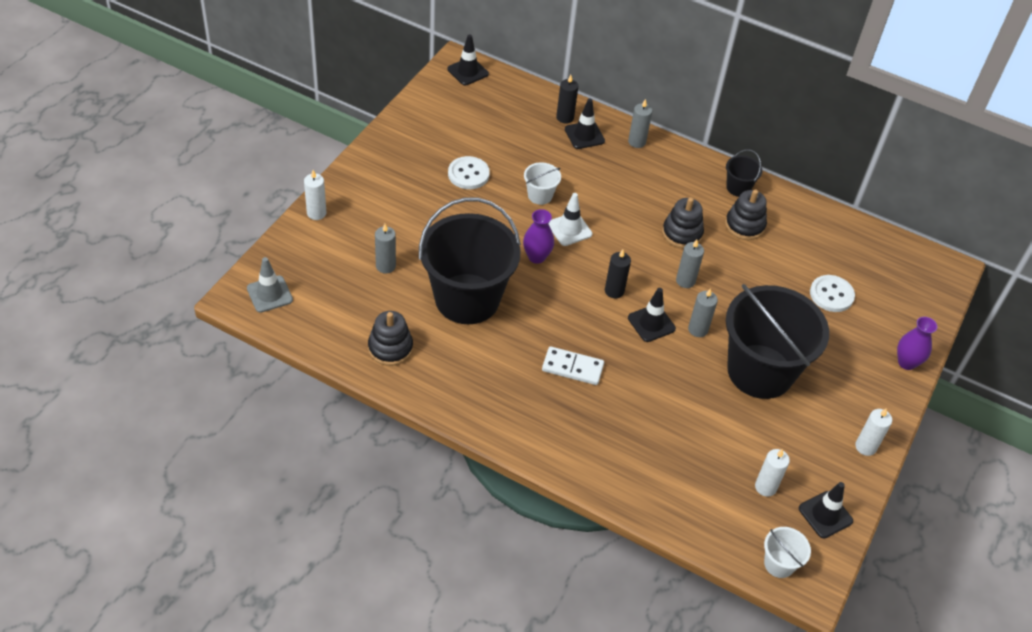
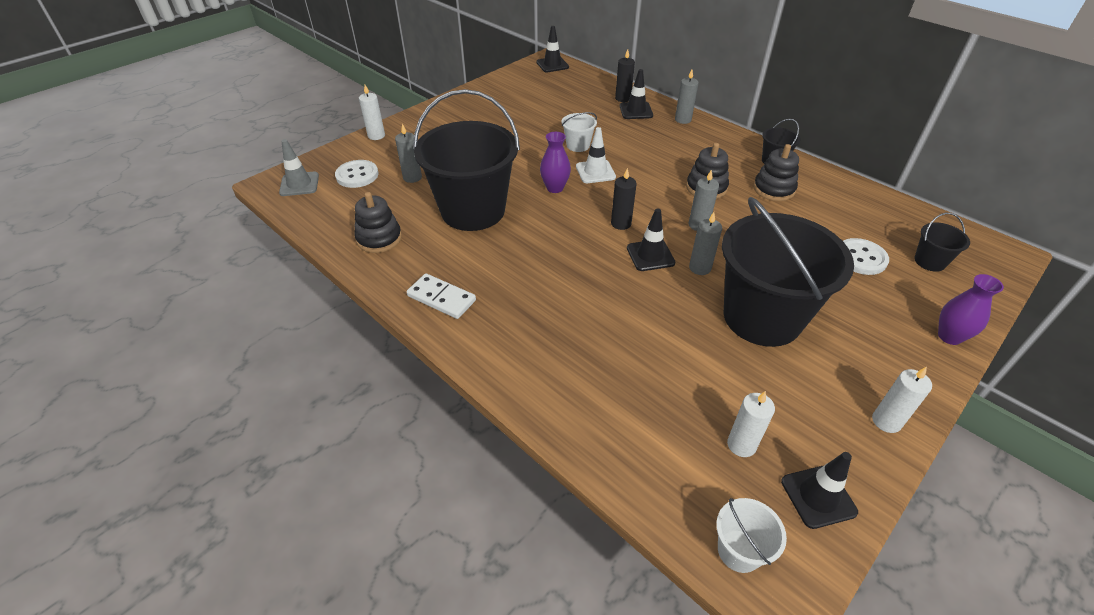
camera: 20 degrees right, 5 degrees down
white button [448,156,490,189] -> white button moved to [335,160,378,188]
white domino [542,346,604,385] -> white domino moved to [407,273,476,319]
none -> black bucket [914,213,970,272]

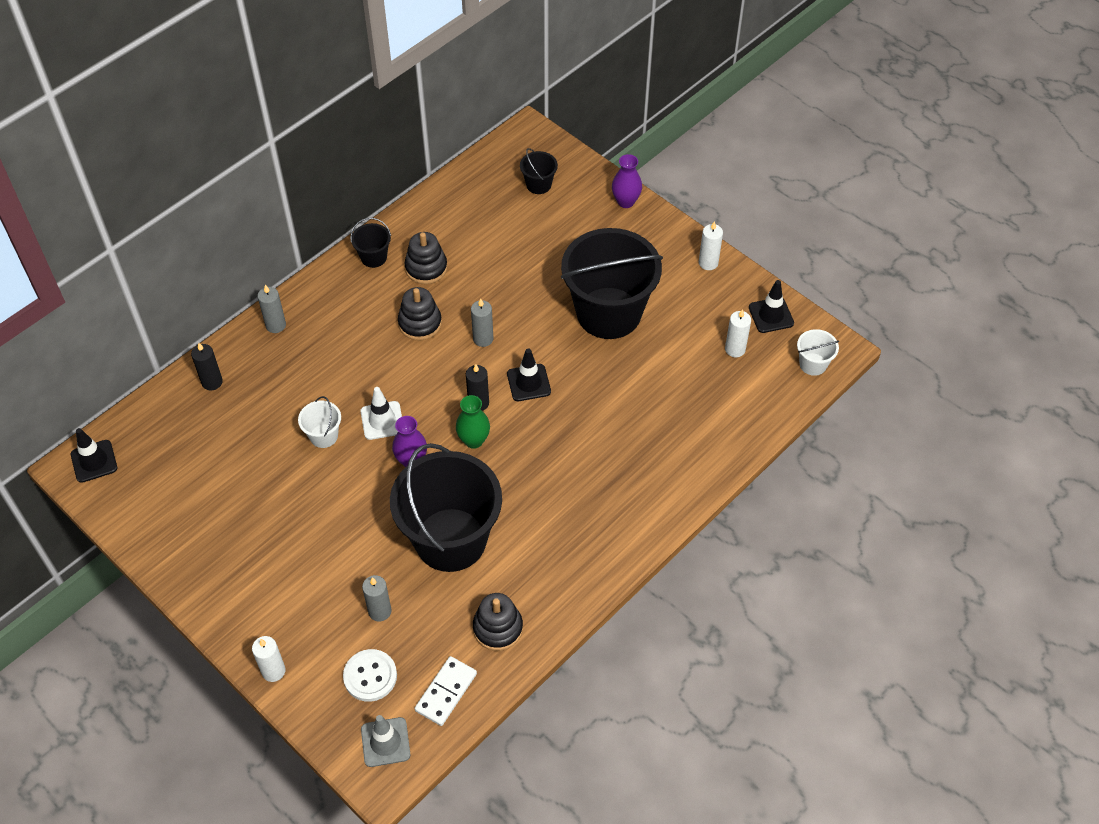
camera: 90 degrees left, 10 degrees up
white domino [407,273,476,319] -> white domino moved to [415,656,477,726]
black traffic cone [620,69,653,119] -> none
grey candle [689,212,722,275] -> none
white button [843,238,889,275] -> none
none -> green vase [456,395,490,449]

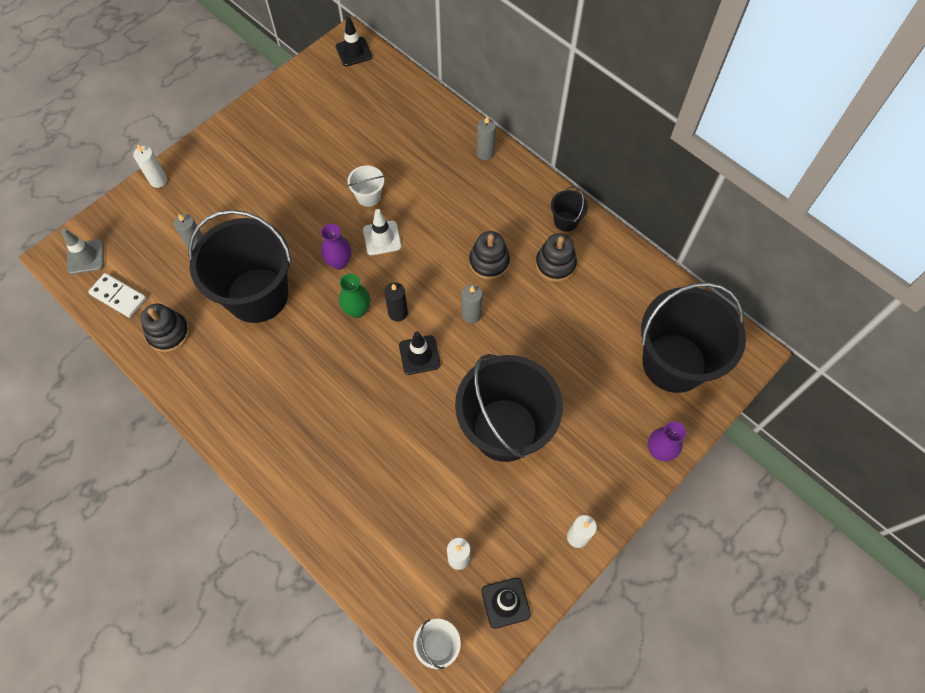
camera: 90 degrees right, 10 degrees up
black candle [191,343,223,390] -> none
white button [343,649,397,702] -> none
black bucket [520,148,558,194] -> black bucket [641,282,746,393], size x2.42

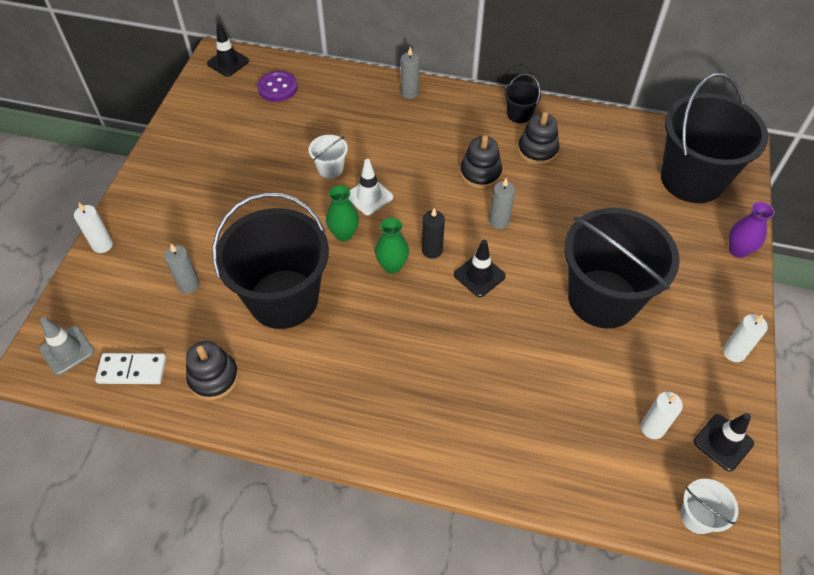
camera: 30 degrees left, 10 degrees down
purple vase [321,224,352,270] -> green vase [326,185,359,241]
none -> purple button [257,71,298,102]

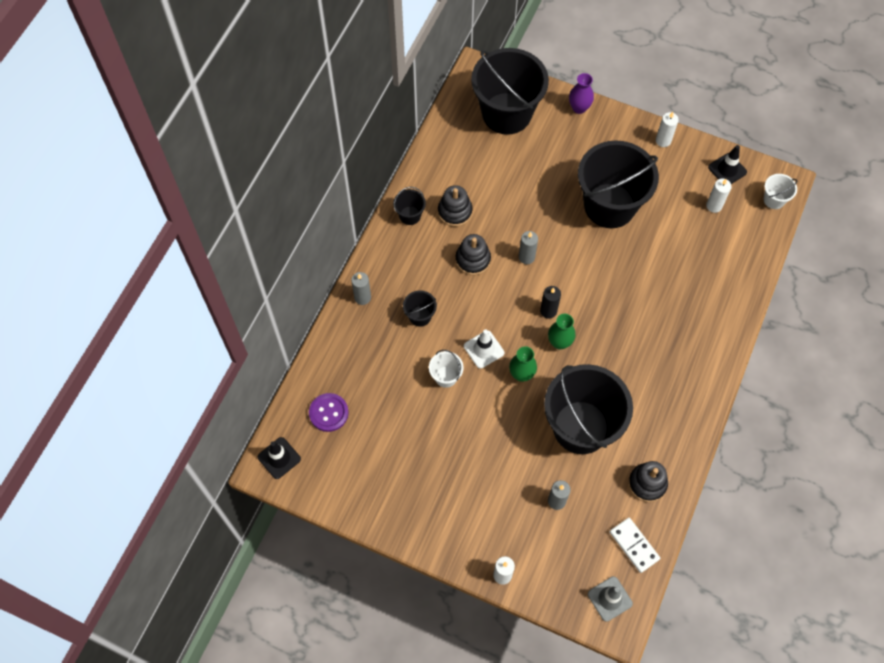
camera: 80 degrees left, 10 degrees up
white domino [95,353,166,384] -> white domino turned 45 degrees counterclockwise [610,518,660,573]
black traffic cone [454,240,506,297] -> none
none -> black bucket [403,290,437,327]

